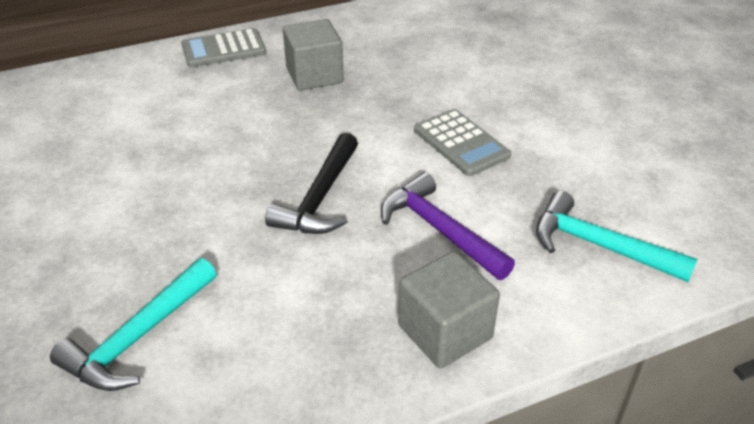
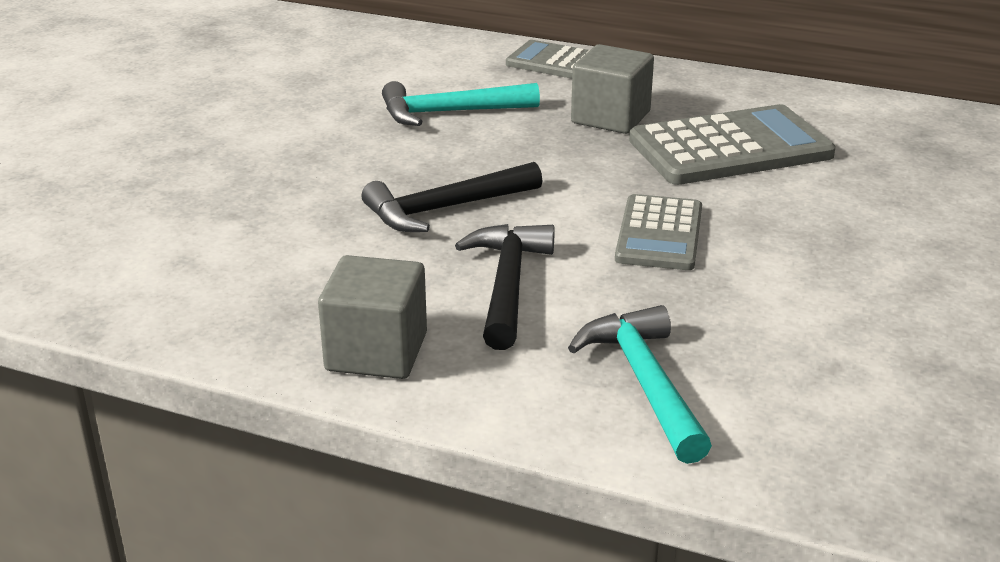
camera: 45 degrees right, 10 degrees down
turquoise hammer [50,258,216,391] -> turquoise hammer moved to [382,81,540,126]
purple hammer [381,172,515,280] -> black hammer [455,224,555,350]
none -> grey calculator [629,104,836,185]

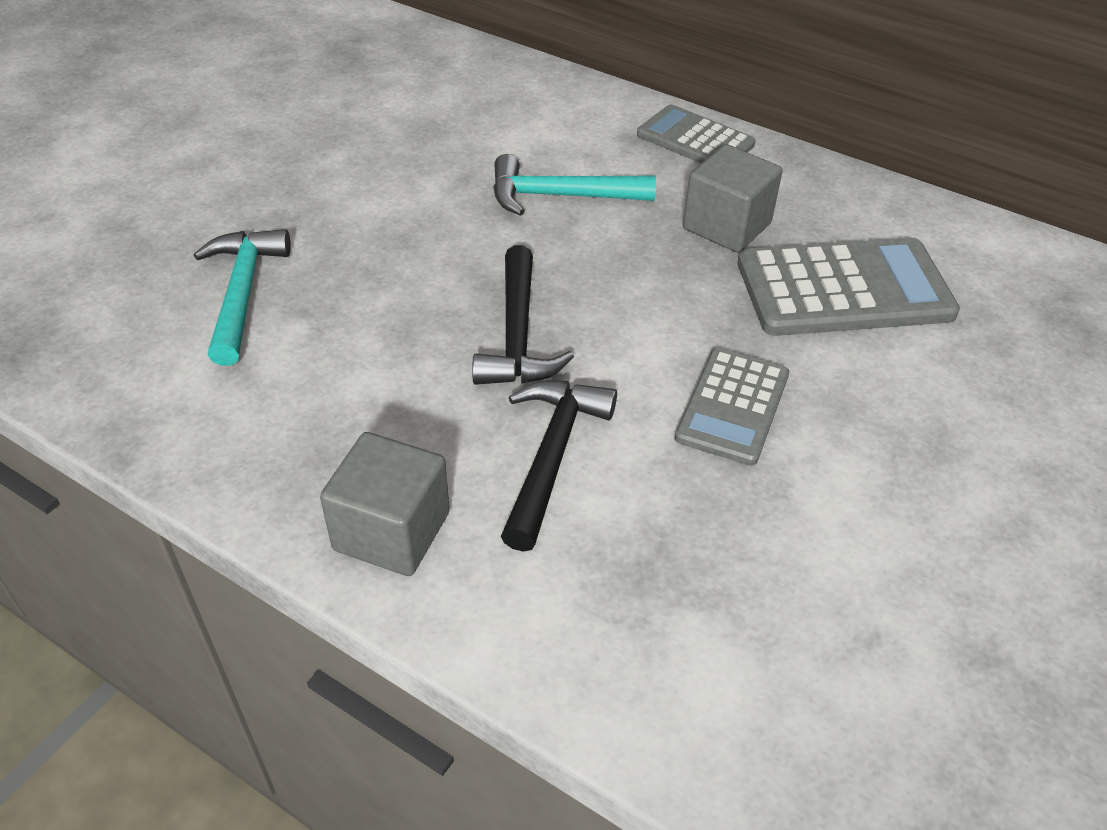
camera: 10 degrees right, 15 degrees up
black hammer [362,162,542,232] -> black hammer turned 75 degrees counterclockwise [472,245,574,385]
turquoise hammer [568,305,712,464] -> turquoise hammer moved to [194,229,291,366]

